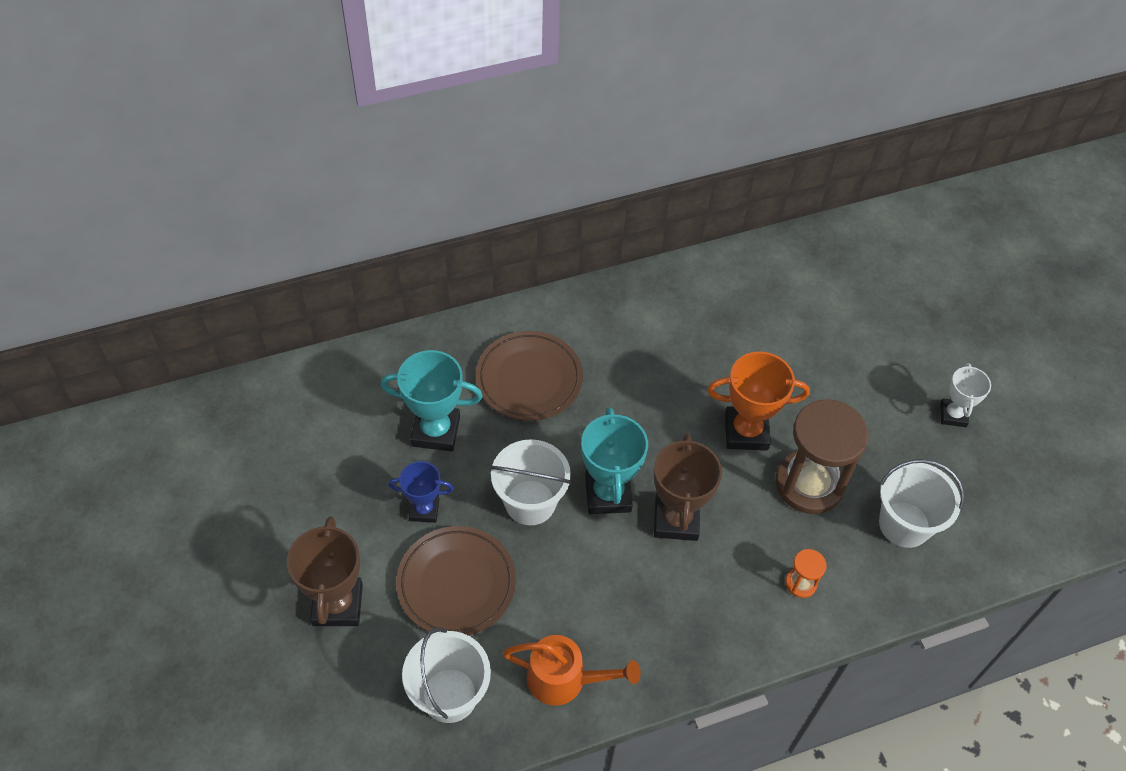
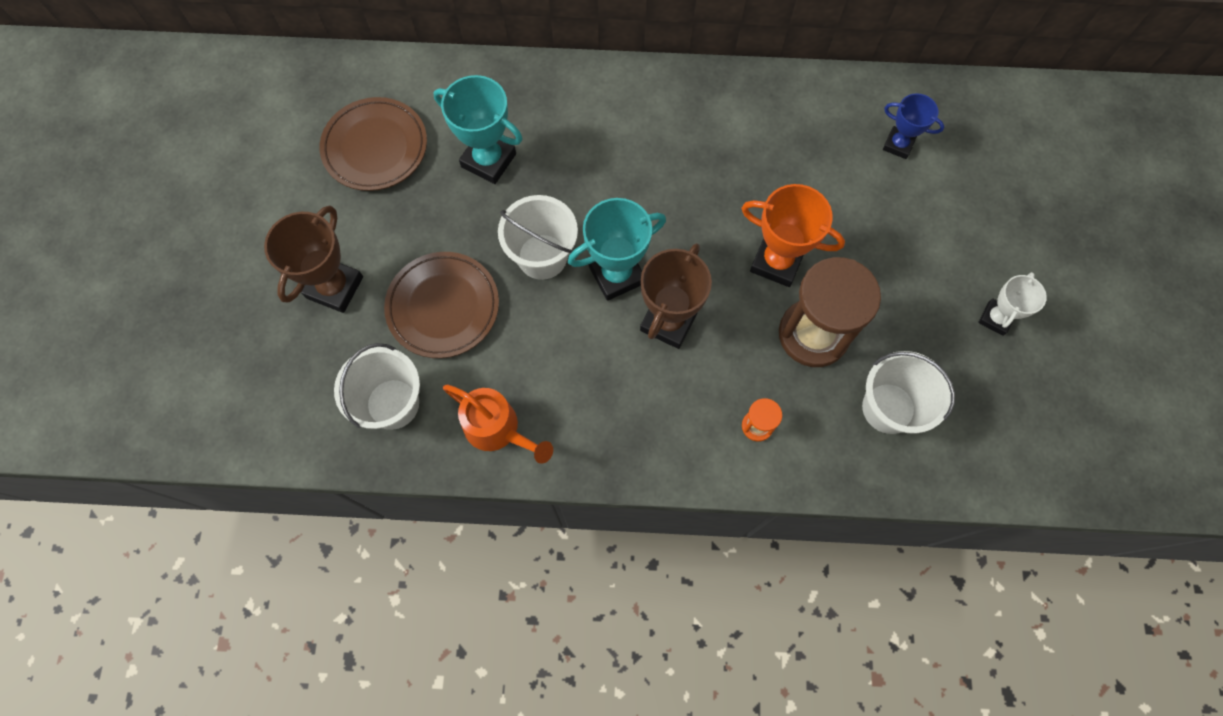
camera: 25 degrees right, 15 degrees up
blue trophy [388,461,454,523] -> blue trophy moved to [883,93,945,159]
brown plate [476,331,583,421] -> brown plate moved to [320,97,427,191]
turquoise trophy [581,407,648,514] -> turquoise trophy turned 45 degrees clockwise [568,198,666,301]

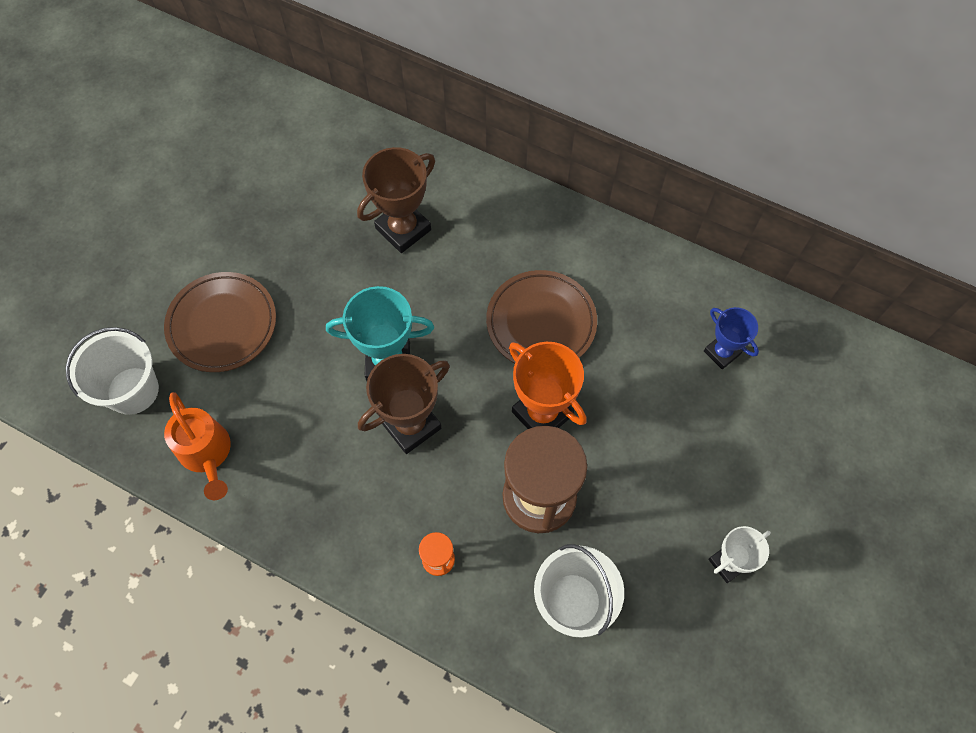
camera: 25 degrees right, 5 degrees down
brown trophy [264,206,363,313] -> brown trophy moved to [357,147,435,253]
brown plate [320,97,427,191] -> brown plate moved to [486,270,597,363]
turquoise trophy [434,75,523,184] -> none
white bucket [498,195,578,280] -> none

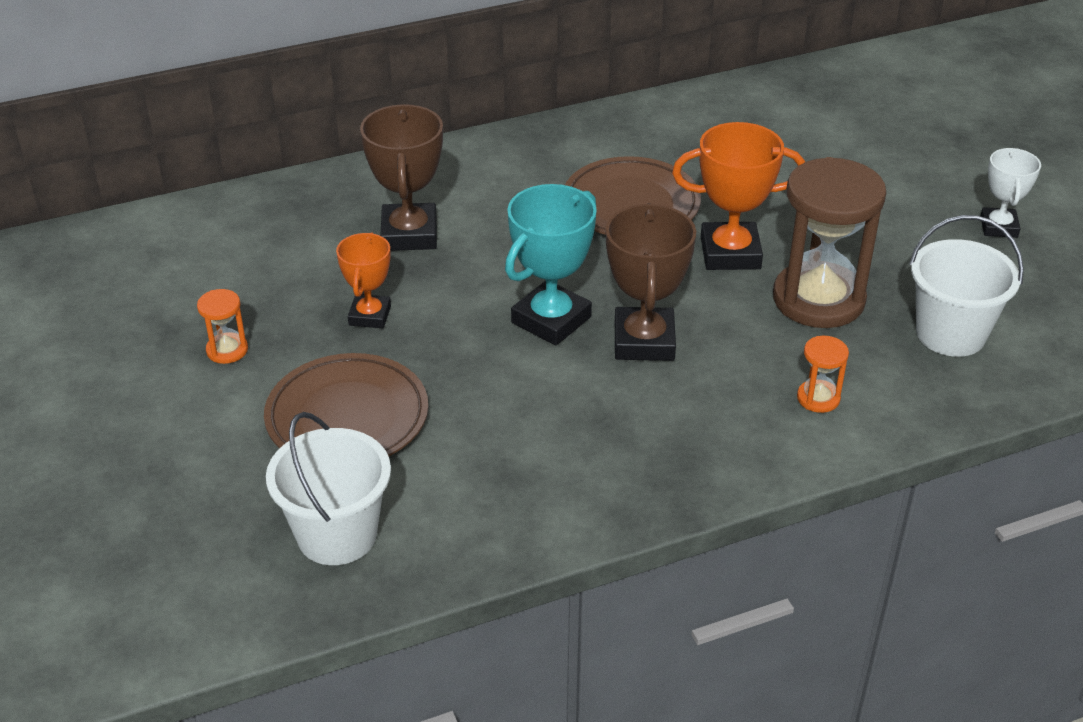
camera: 50 degrees left, 25 degrees down
orange watering can [164,392,231,500] -> none
blue trophy [704,307,759,369] -> none
none -> orange hourglass [197,289,248,364]
none -> orange trophy [336,233,391,328]

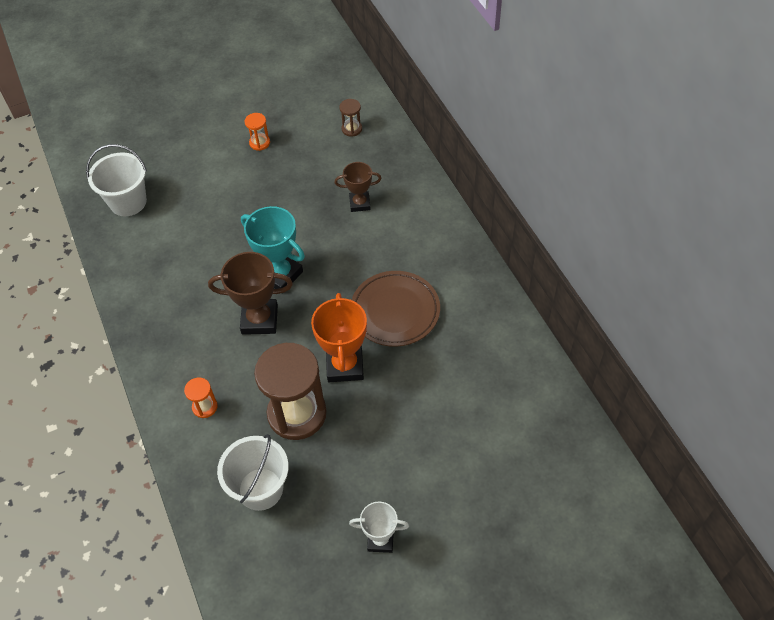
camera: 90 degrees right, 15 degrees up
brown plate [264,353,428,456] -> none
orange trophy [336,233,391,328] -> none
brown trophy [360,104,443,251] -> brown trophy [334,162,382,212], size x0.62
none -> brown hourglass [339,99,362,137]

